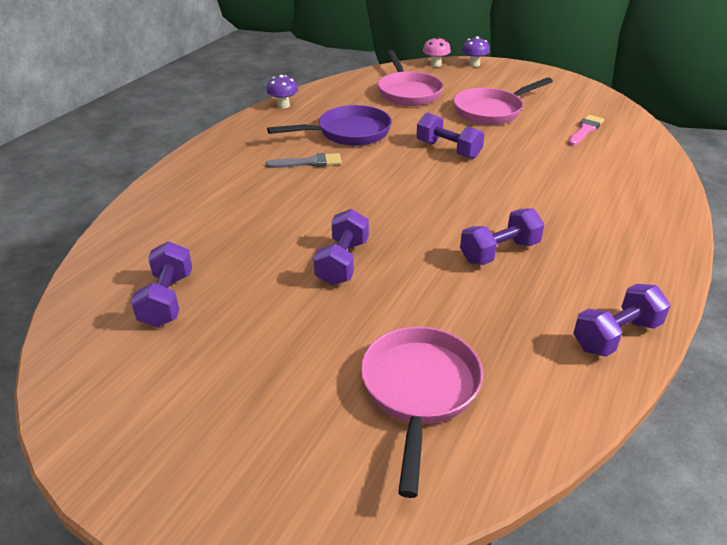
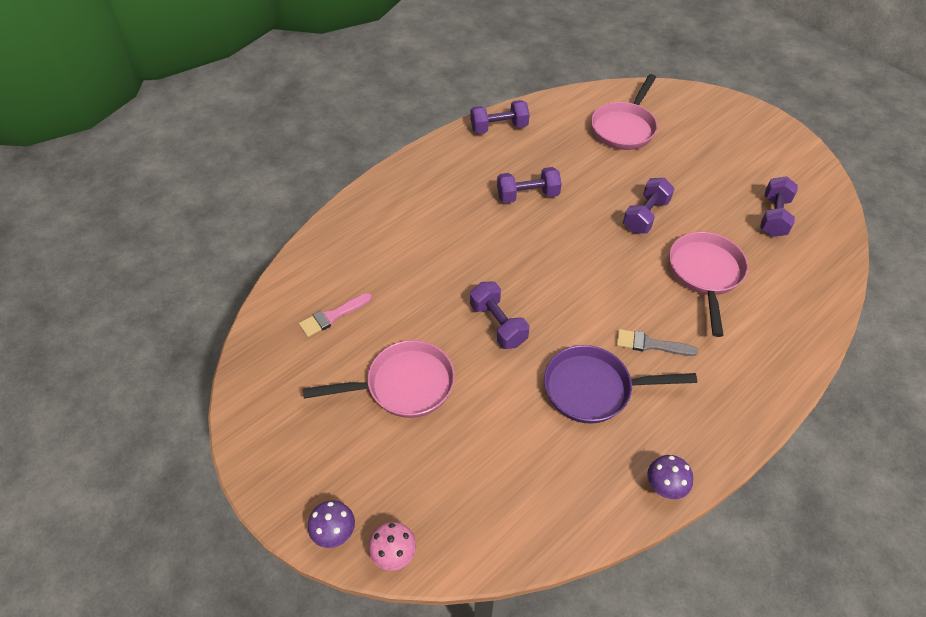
camera: 160 degrees left, 15 degrees up
pink pan [378,50,443,106] -> pink pan moved to [669,232,748,337]

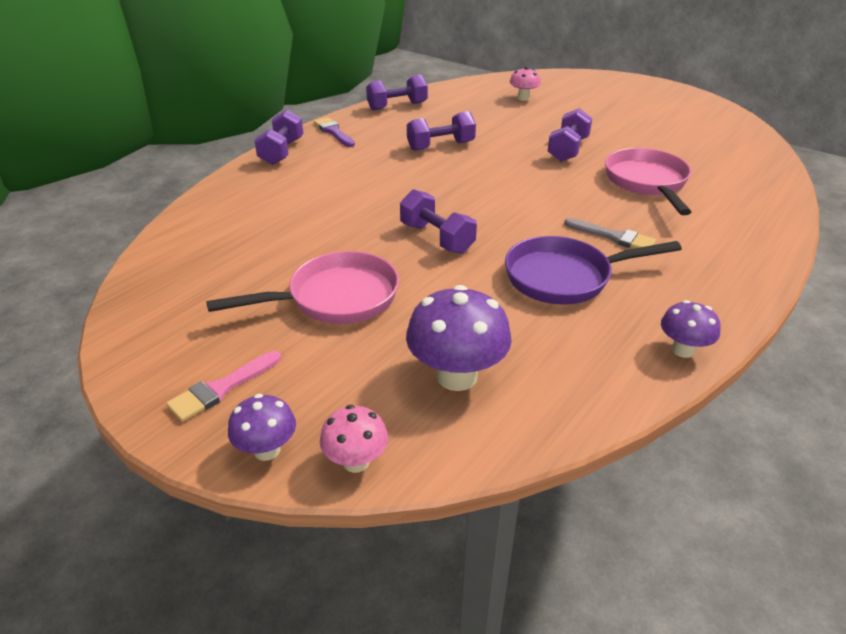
camera: 10 degrees left, 15 degrees down
pink brush [299,293,372,337] -> pink brush moved to [166,351,281,422]
pink pan [591,74,658,150] -> pink mushroom [510,67,541,101]
grey brush [616,329,698,356] -> grey brush turned 150 degrees counterclockwise [564,218,656,248]
purple dumbbell [760,176,798,237] -> purple dumbbell moved to [254,110,303,165]
none -> purple brush [314,117,355,147]
none -> purple mushroom [406,285,512,391]

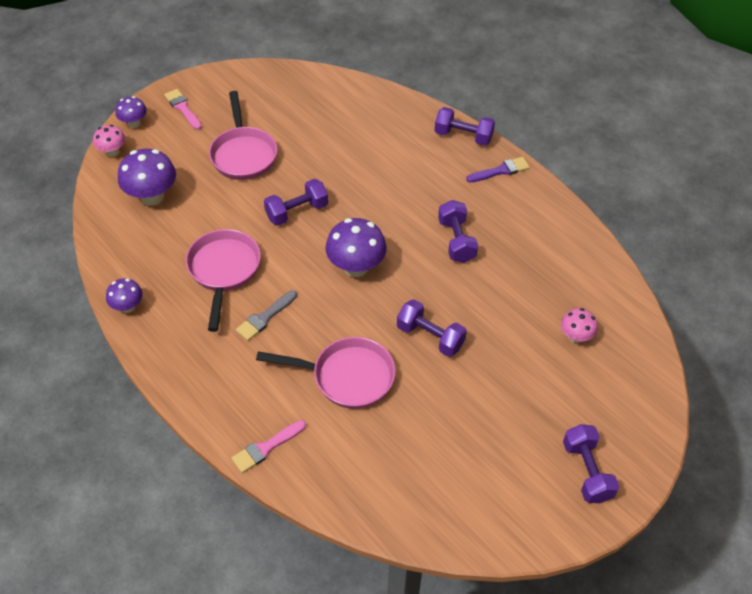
camera: 100 degrees right, 15 degrees up
purple dumbbell [366,75,428,111] -> purple dumbbell moved to [563,424,619,503]
purple pan [505,236,682,305] -> pink pan [186,229,261,332]
none -> pink brush [231,420,306,473]
none -> purple mushroom [325,218,387,277]

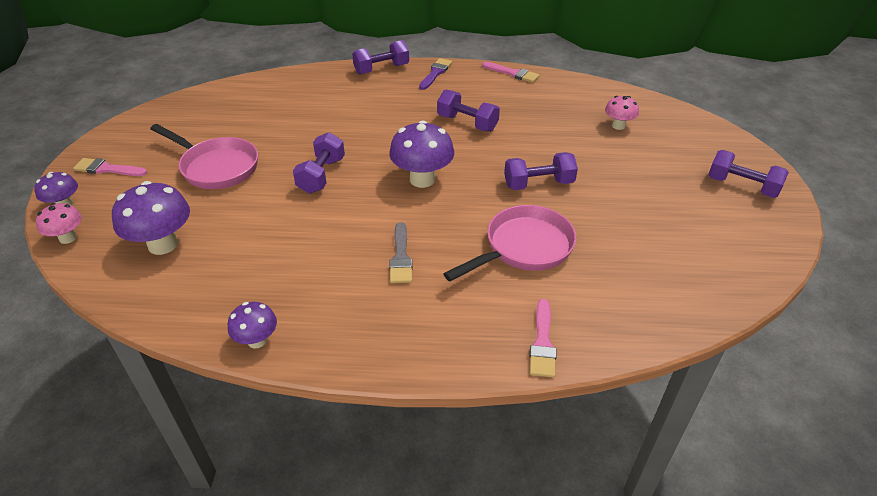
camera: 45 degrees left, 10 degrees down
pink pan [186,229,261,332] -> none
none -> pink brush [482,62,539,83]

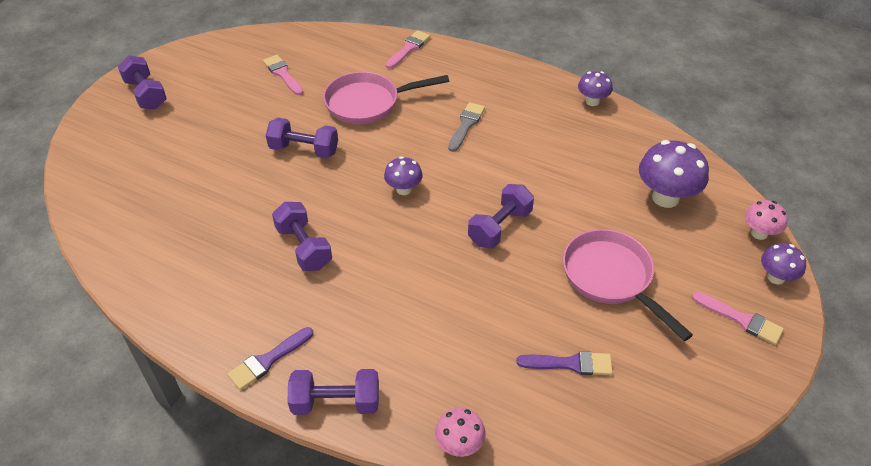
camera: 155 degrees left, 5 degrees up
purple mushroom [389,120,454,188] -> purple mushroom [384,156,423,195], size x0.58
pink brush [482,62,539,83] -> pink brush moved to [263,55,303,95]
pink mushroom [605,96,639,130] -> pink mushroom moved to [435,408,486,457]
none -> purple brush [516,351,613,375]

